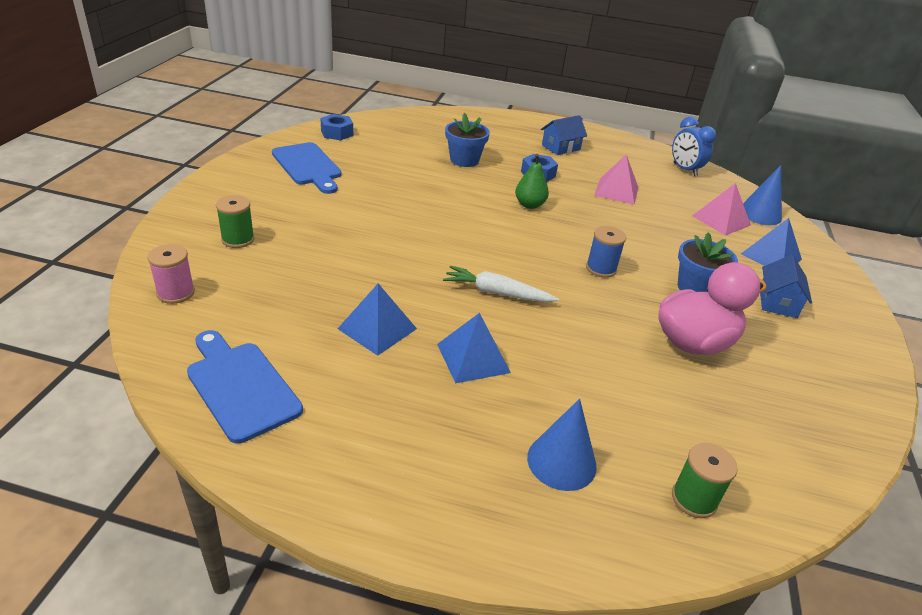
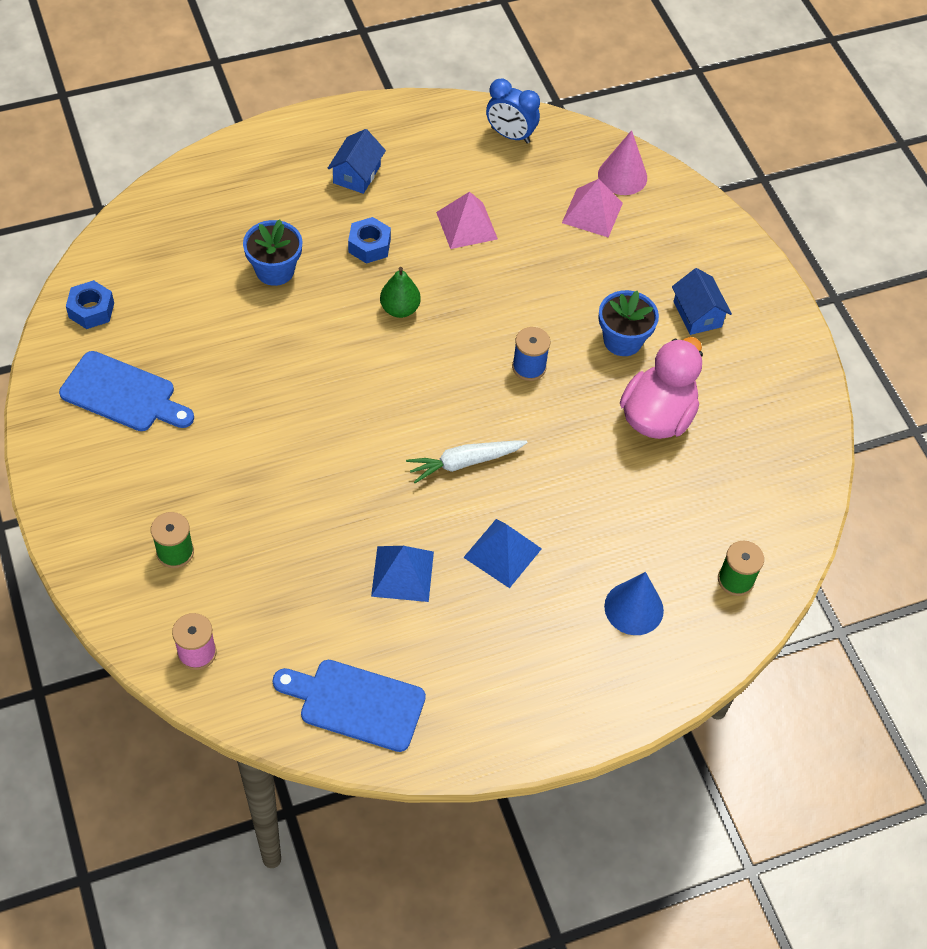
camera: 35 degrees left, 20 degrees up
blue pyramid [741,218,802,266] -> none
blue cone [743,165,782,225] -> pink cone [598,130,647,195]

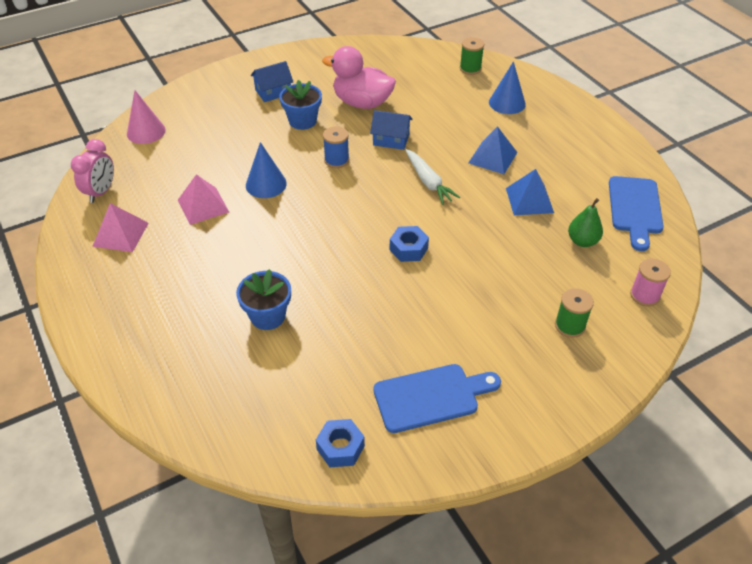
camera: 95 degrees left, 10 degrees down
blue cutting board [59,351,194,431] -> blue cutting board turned 60 degrees clockwise [373,364,501,433]
blue house [327,129,386,194] -> blue house moved to [370,110,412,150]
blue nut [348,217,391,264] -> blue nut moved to [390,226,429,262]
green pear [380,267,421,318] -> green pear moved to [568,198,603,247]
blue clock [486,79,540,144] -> pink clock [71,139,114,203]
pink pyramid [562,179,623,238] -> pink pyramid moved to [92,203,149,252]
none -> blue cone [246,142,287,198]

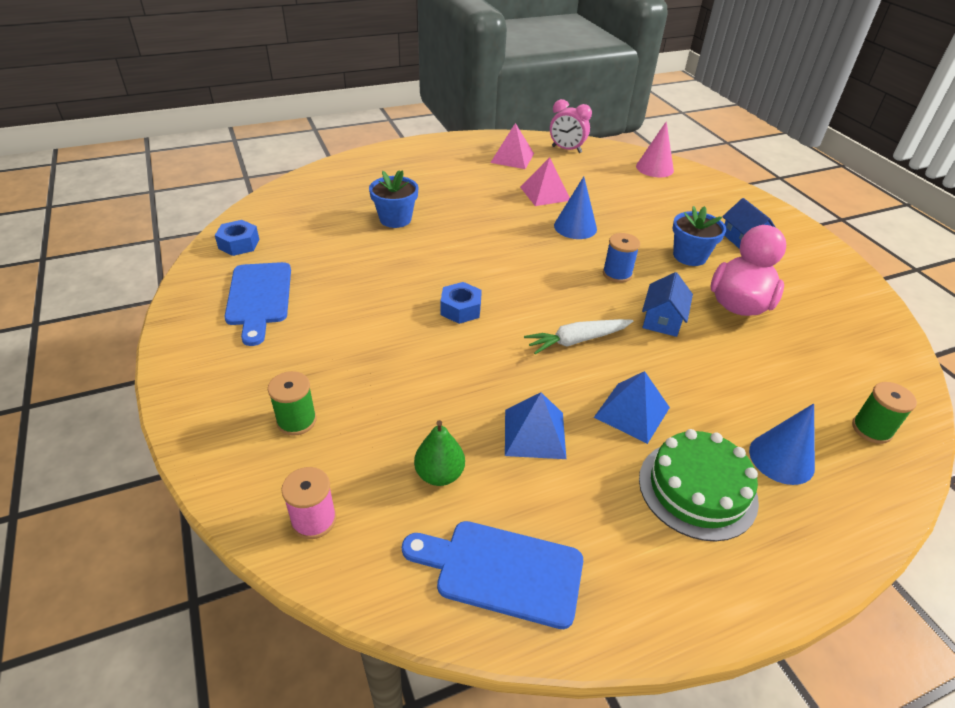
camera: 95 degrees right, 5 degrees down
none -> green cake [639,429,759,541]

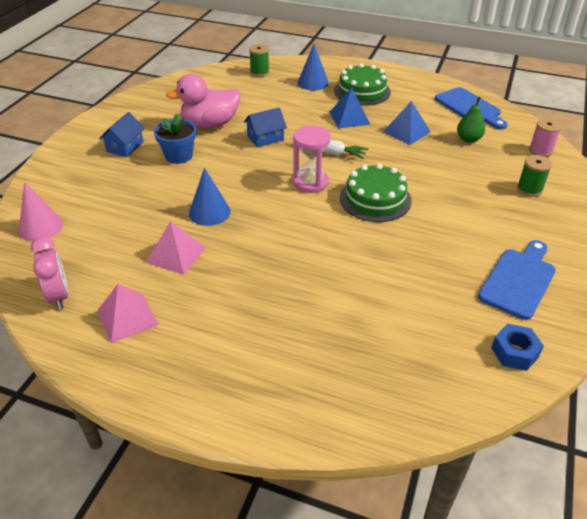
camera: 135 degrees left, 0 degrees up
blue flower pot [369,170,418,228] -> none
blue nut [441,282,482,324] -> green cake [340,163,412,222]
blue spool [603,233,640,283] -> none
none -> pink hourglass [293,125,331,193]

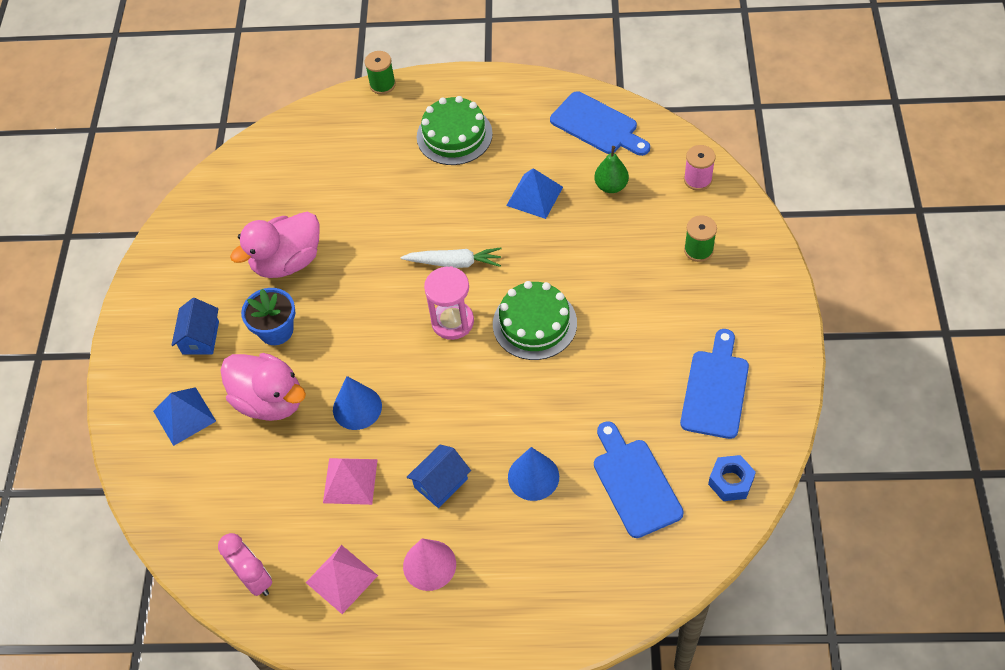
camera: 15 degrees left, 15 degrees up
pink cone [19,182,63,241] -> pink cone moved to [403,538,456,591]
blue house [244,107,287,147] -> blue house moved to [407,445,471,508]
green spool [249,44,269,77] -> green spool moved to [365,51,396,94]
blue cone [298,44,329,90] -> blue cone moved to [508,447,559,501]
blue pyramid [330,88,370,129] -> blue pyramid moved to [153,387,216,446]
none -> pink duck [221,353,306,421]
none -> blue cutting board [594,421,684,538]

